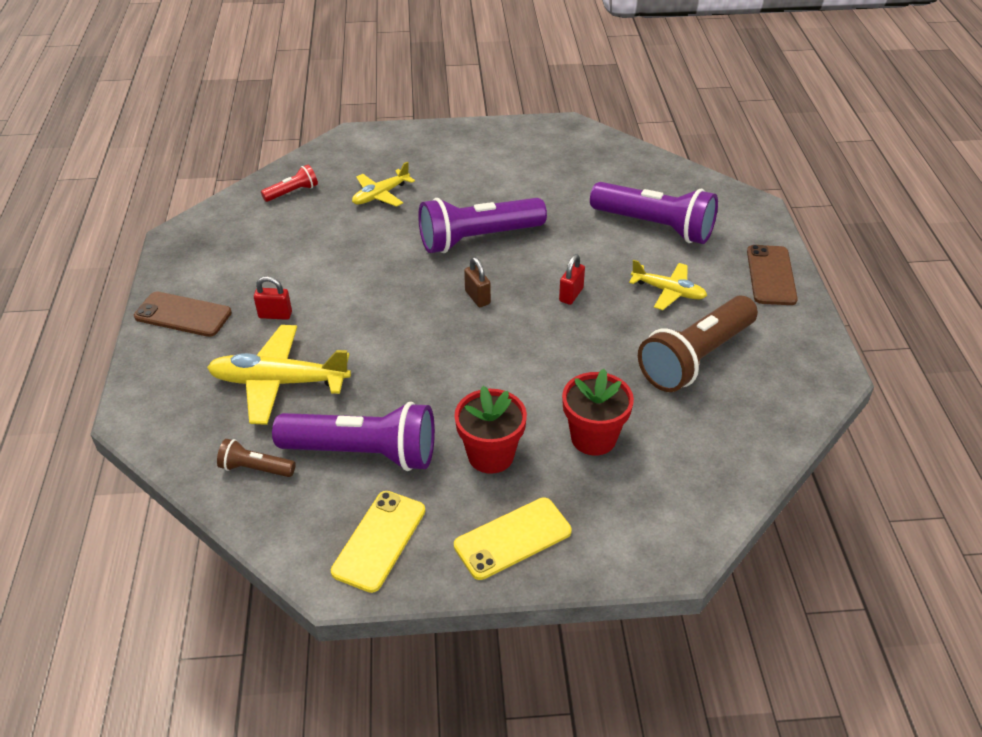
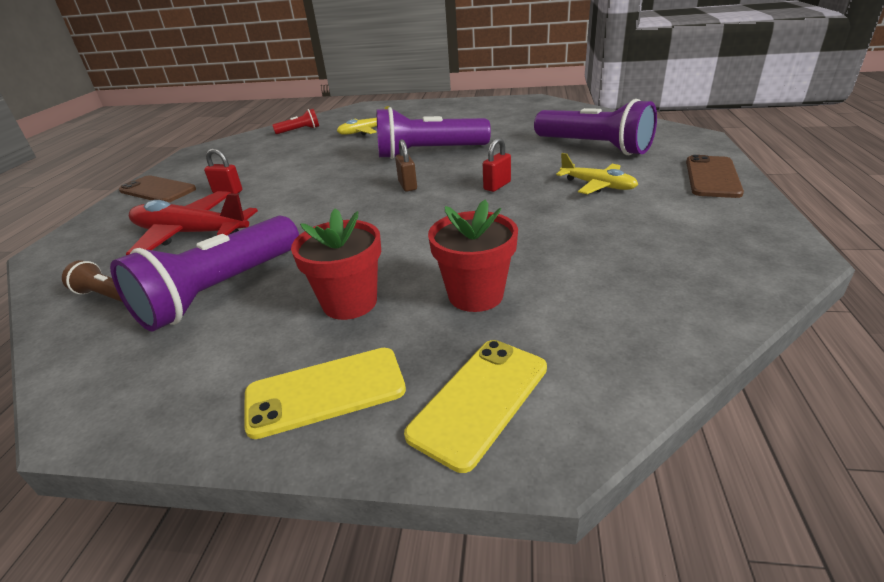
camera: 15 degrees right, 10 degrees down
yellow plane [207,325,351,425] -> red plane [126,191,258,255]
purple flashlight [272,402,435,471] -> purple flashlight turned 105 degrees clockwise [110,216,299,331]
yellow phone [331,491,425,593] -> yellow phone moved to [404,340,547,473]
brown flashlight [638,296,758,392] -> none

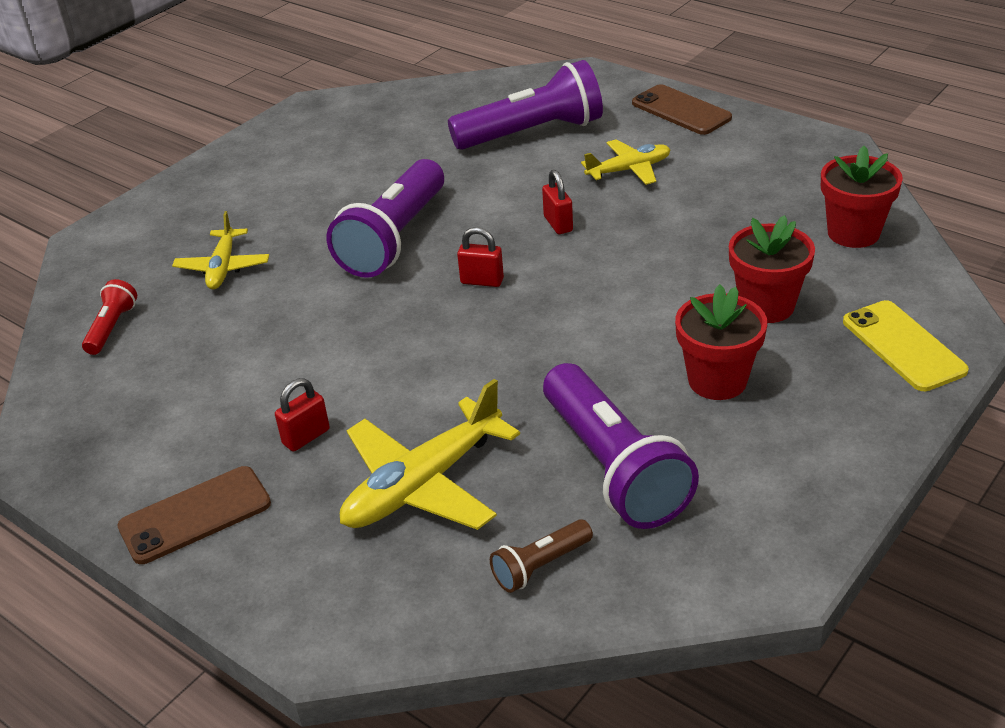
camera: 60 degrees left, 5 degrees up
red plane [126,191,258,255] -> yellow plane [340,379,520,530]
yellow phone [244,348,406,439] -> none
brown padlock [395,139,417,192] -> red padlock [457,227,504,287]
none -> red flower pot [821,146,903,248]

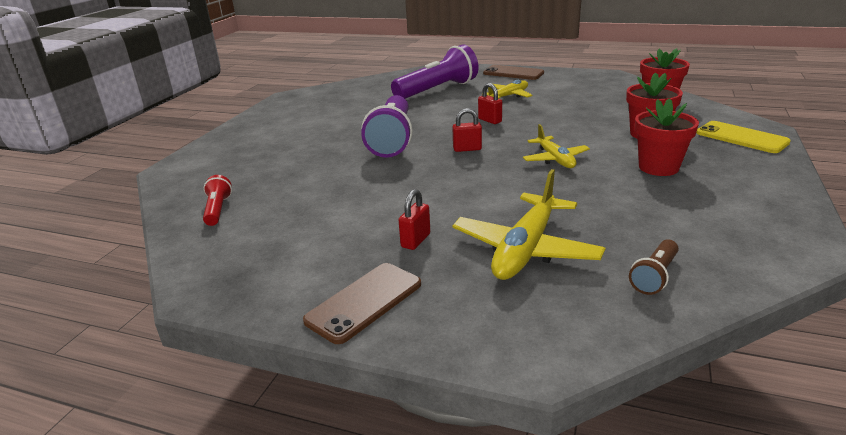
camera: 20 degrees left, 10 degrees down
yellow plane [172,211,269,290] -> yellow plane moved to [523,124,590,168]
purple flashlight [543,363,699,529] -> none

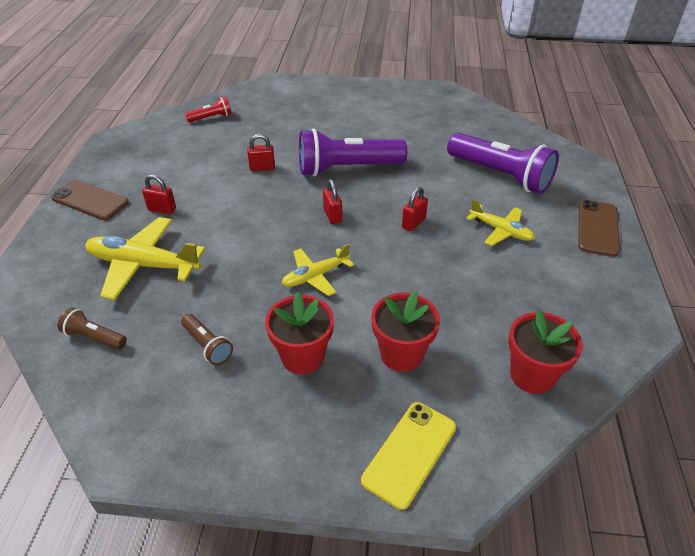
camera: 75 degrees right, 15 degrees up
none -> brown flashlight [181,314,233,365]
none -> red padlock [247,134,275,171]

